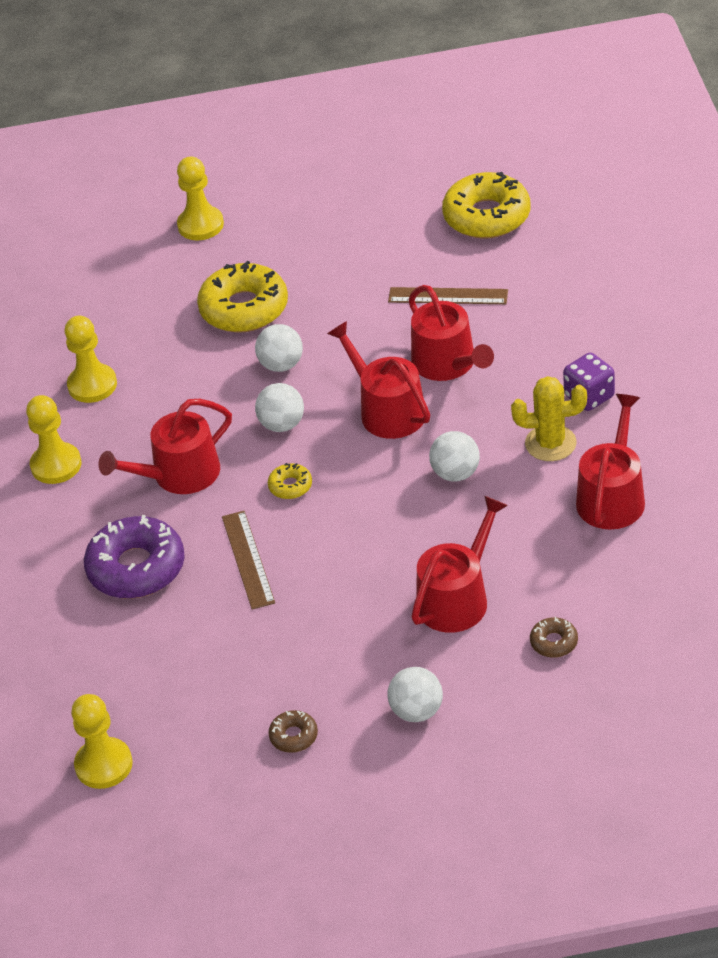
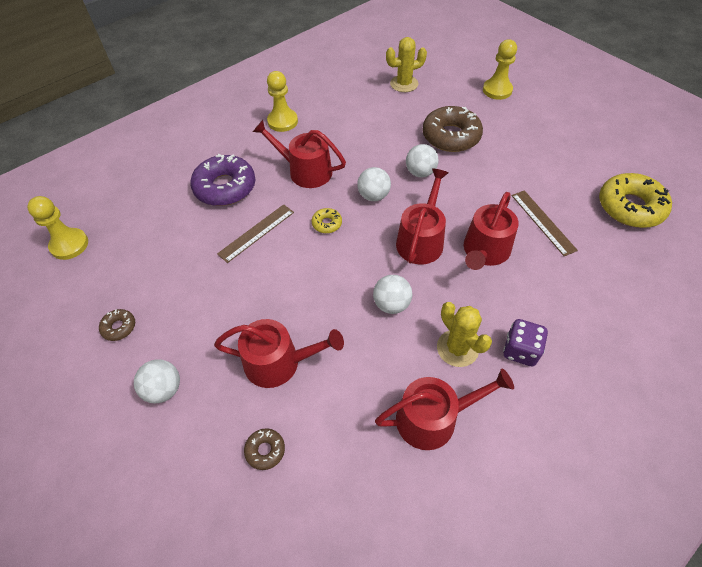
camera: 55 degrees right, 10 degrees up
yellow pawn [64,316,117,403] -> none
yellow donut [197,261,288,333] -> brown donut [422,106,483,152]
none -> yellow cactus [386,37,427,92]

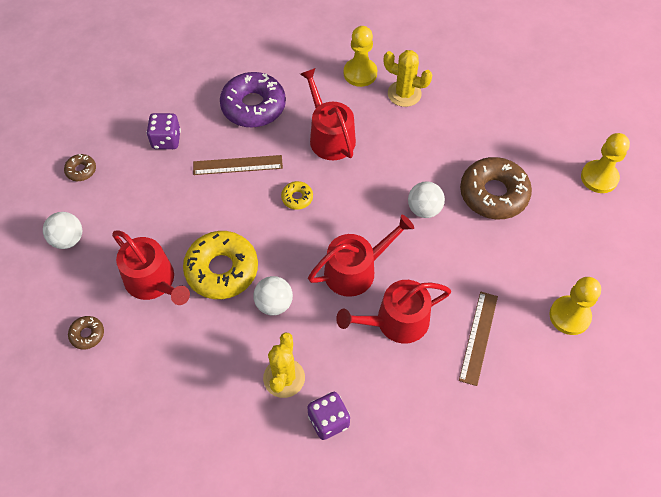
camera: 40 degrees right, 5 degrees up
yellow pawn [27,196,88,260] -> yellow pawn moved to [550,277,601,335]
white ball [357,167,391,201] -> none
red watering can [375,368,514,450] -> none
yellow cactus [386,37,427,92] -> yellow cactus moved to [384,50,432,107]
yellow donut [599,173,672,228] -> yellow donut moved to [183,231,258,299]
none -> purple dice [146,113,181,149]

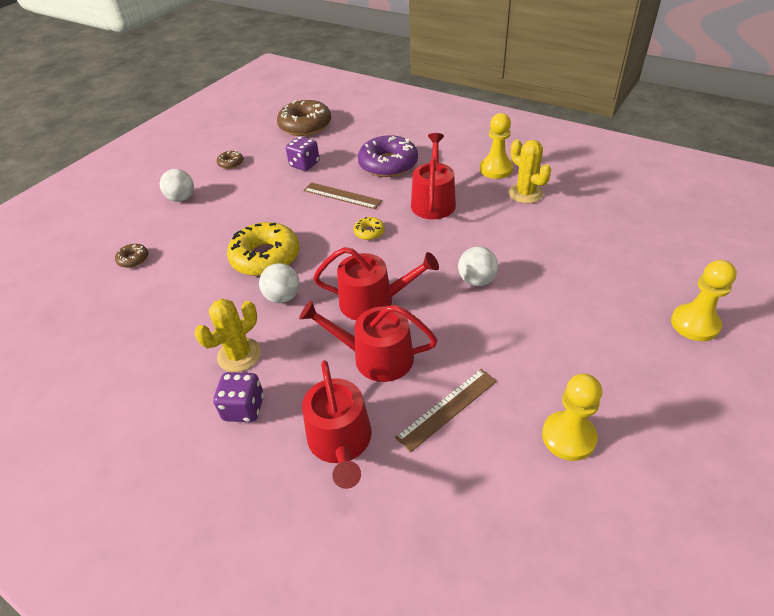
camera: 35 degrees right, 15 degrees down
red watering can [112,230,190,305] -> red watering can moved to [302,360,372,489]
brown donut [460,157,532,219] -> brown donut moved to [277,100,331,136]

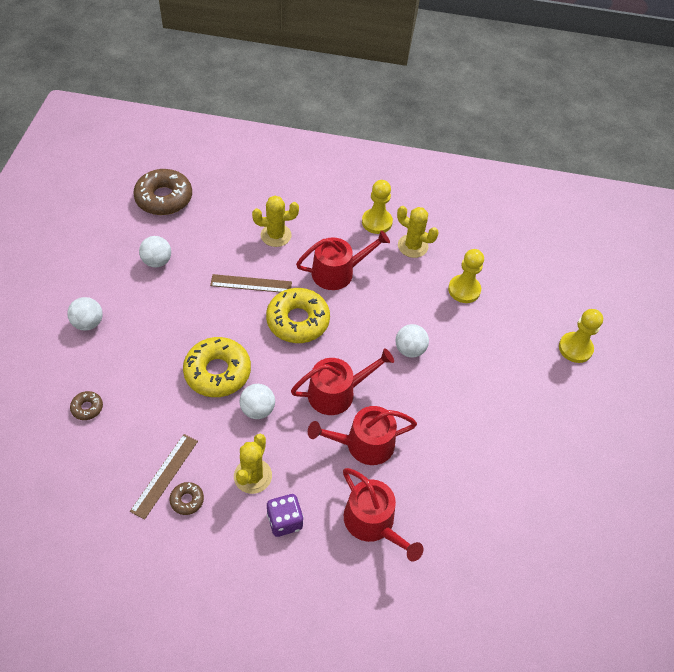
camera: 30 degrees left, 10 degrees up
brown donut [217,150,243,169] -> brown donut moved to [169,482,204,515]
purple dice [286,136,320,171] -> none
yellow donut [353,217,385,240] -> yellow donut [266,288,330,343], size x2.20
purple donut [358,135,418,177] -> yellow cactus [252,196,299,247]
brown ruler [395,369,497,453] -> brown ruler moved to [130,434,198,520]
red watering can [411,133,456,219] -> red watering can turned 90 degrees clockwise [296,230,390,290]
yellow pawn [542,374,602,461] -> yellow pawn moved to [448,249,484,303]
none -> white ball [139,236,171,268]

